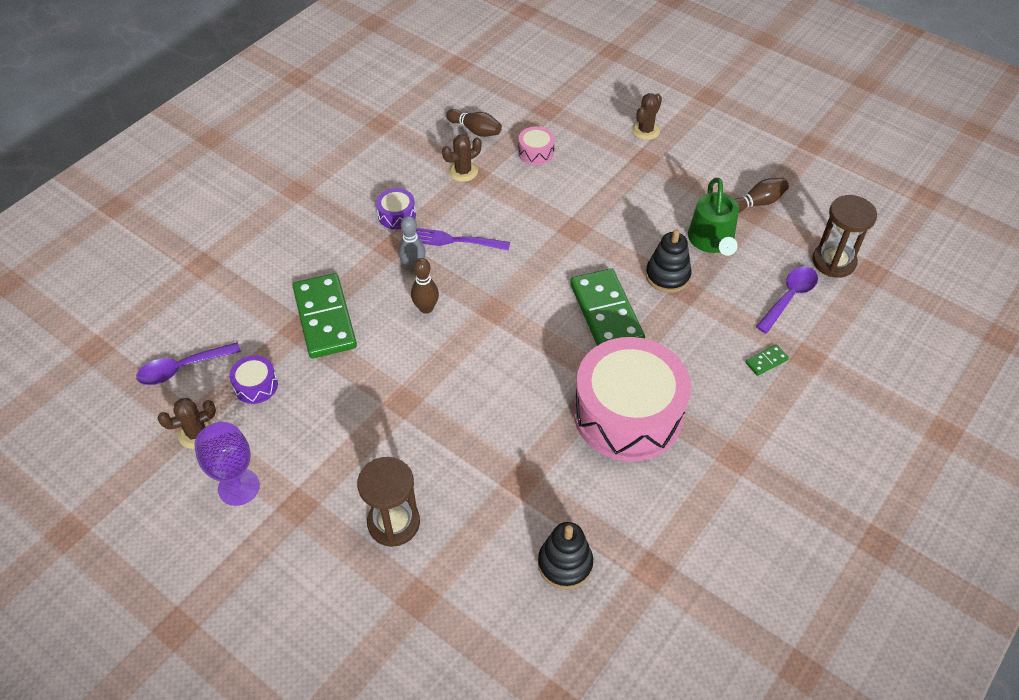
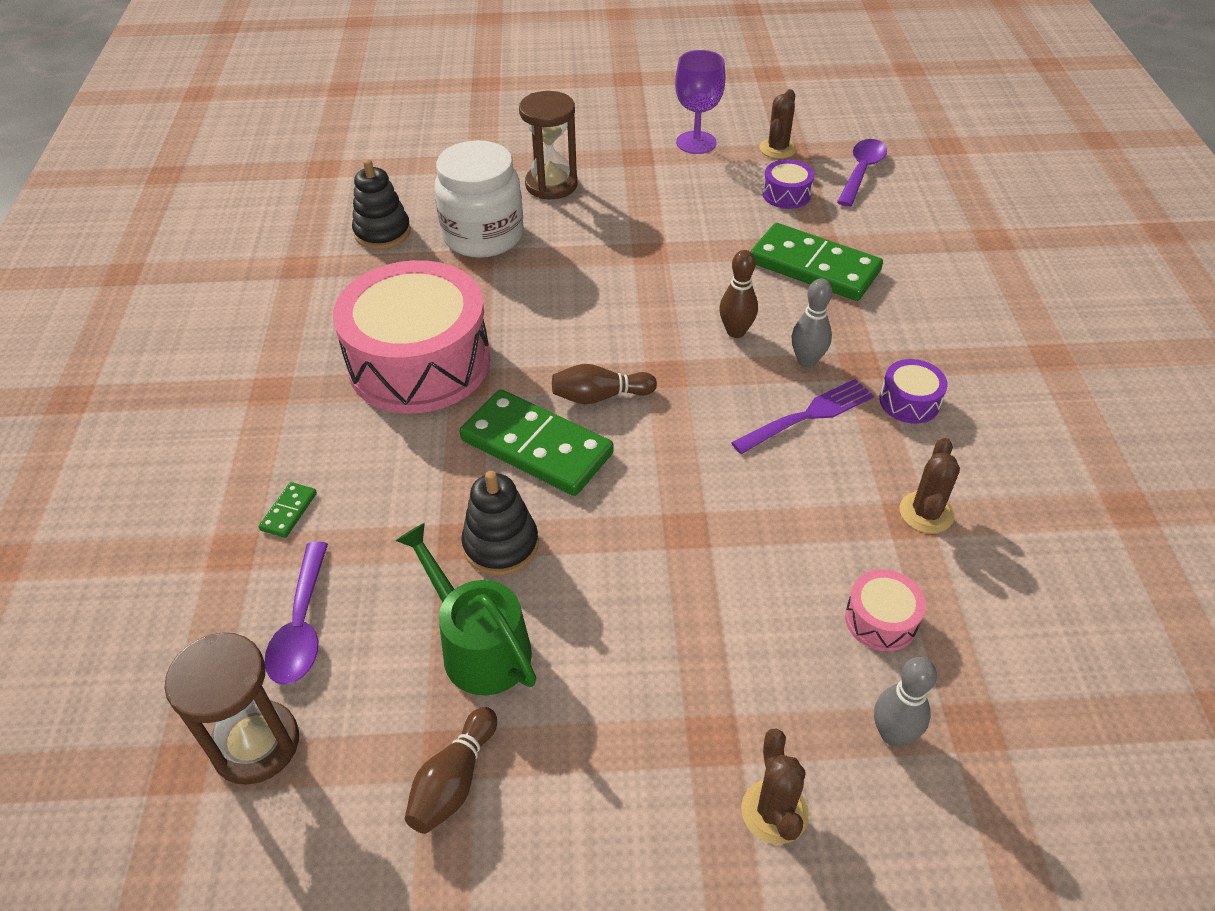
camera: 140 degrees right, 5 degrees down
brown bowling pin [446,109,502,137] -> brown bowling pin moved to [552,364,657,404]
none -> white jar [434,140,524,258]
none -> grey bowling pin [874,657,937,746]

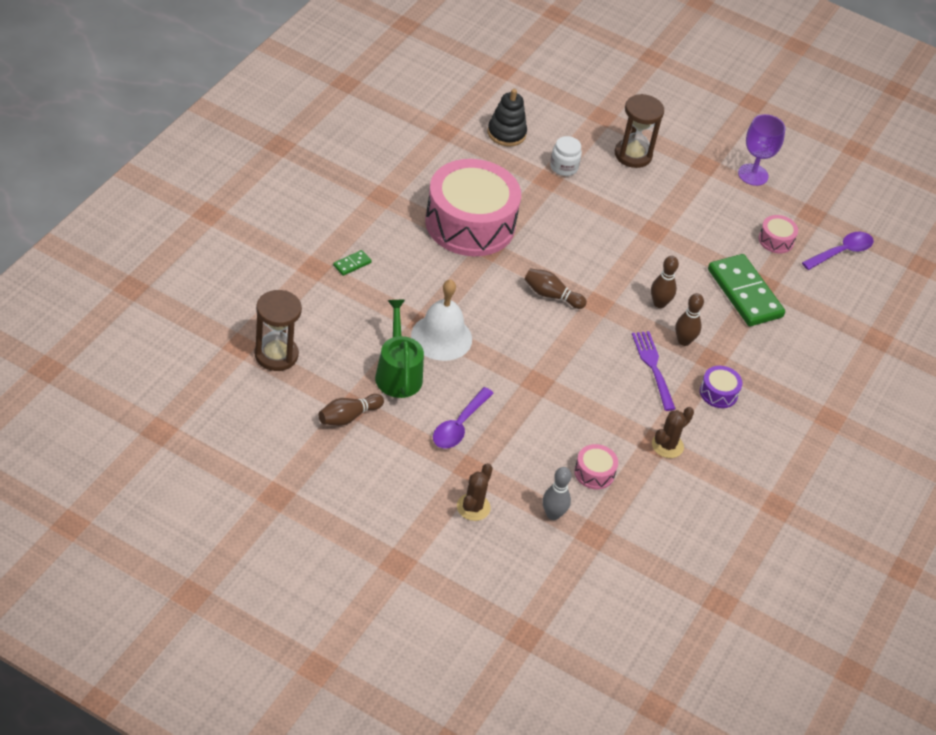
camera: 25 degrees right, 0 degrees up
purple spoon [264,542,328,685] -> purple spoon moved to [433,387,494,448]
white jar [434,140,524,258] -> white jar [550,136,582,176], size x0.51
green domino [460,389,614,496] -> none
black stacking toy [461,471,539,575] -> white bell [411,279,472,361]
purple fork [731,379,874,454] -> purple fork turned 105 degrees counterclockwise [632,331,676,411]
brown cactus [759,89,797,159] -> none
purple drum [762,159,815,209] -> pink drum [759,215,798,253]
grey bowling pin [791,279,833,367] -> brown bowling pin [675,293,704,346]

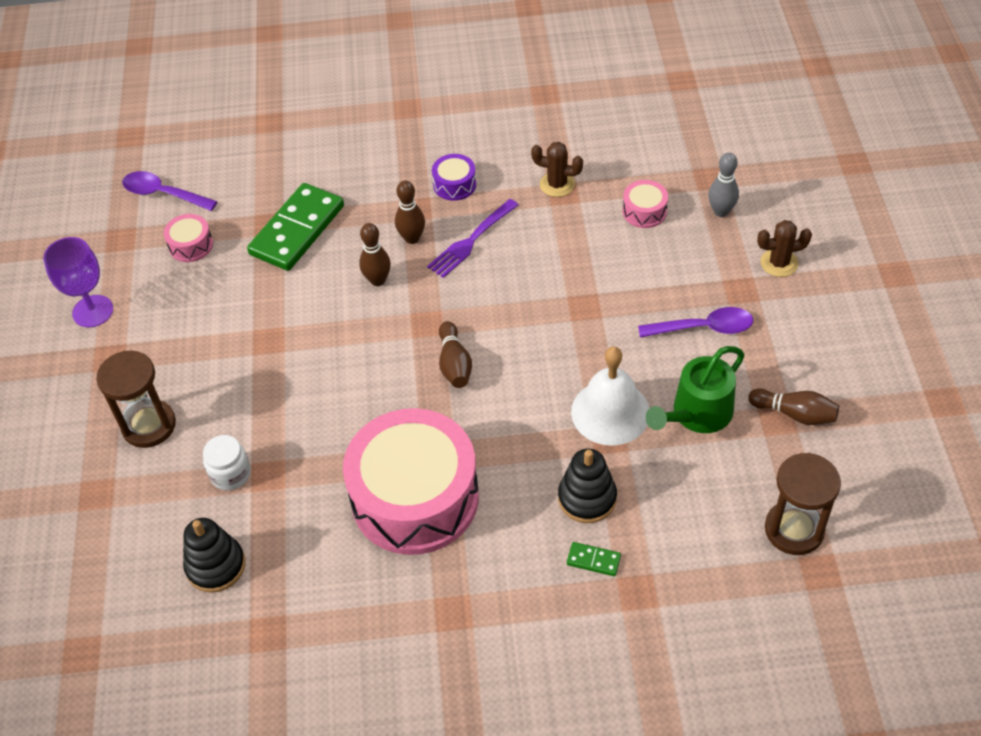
camera: 115 degrees left, 5 degrees up
none -> black stacking toy [558,449,617,523]

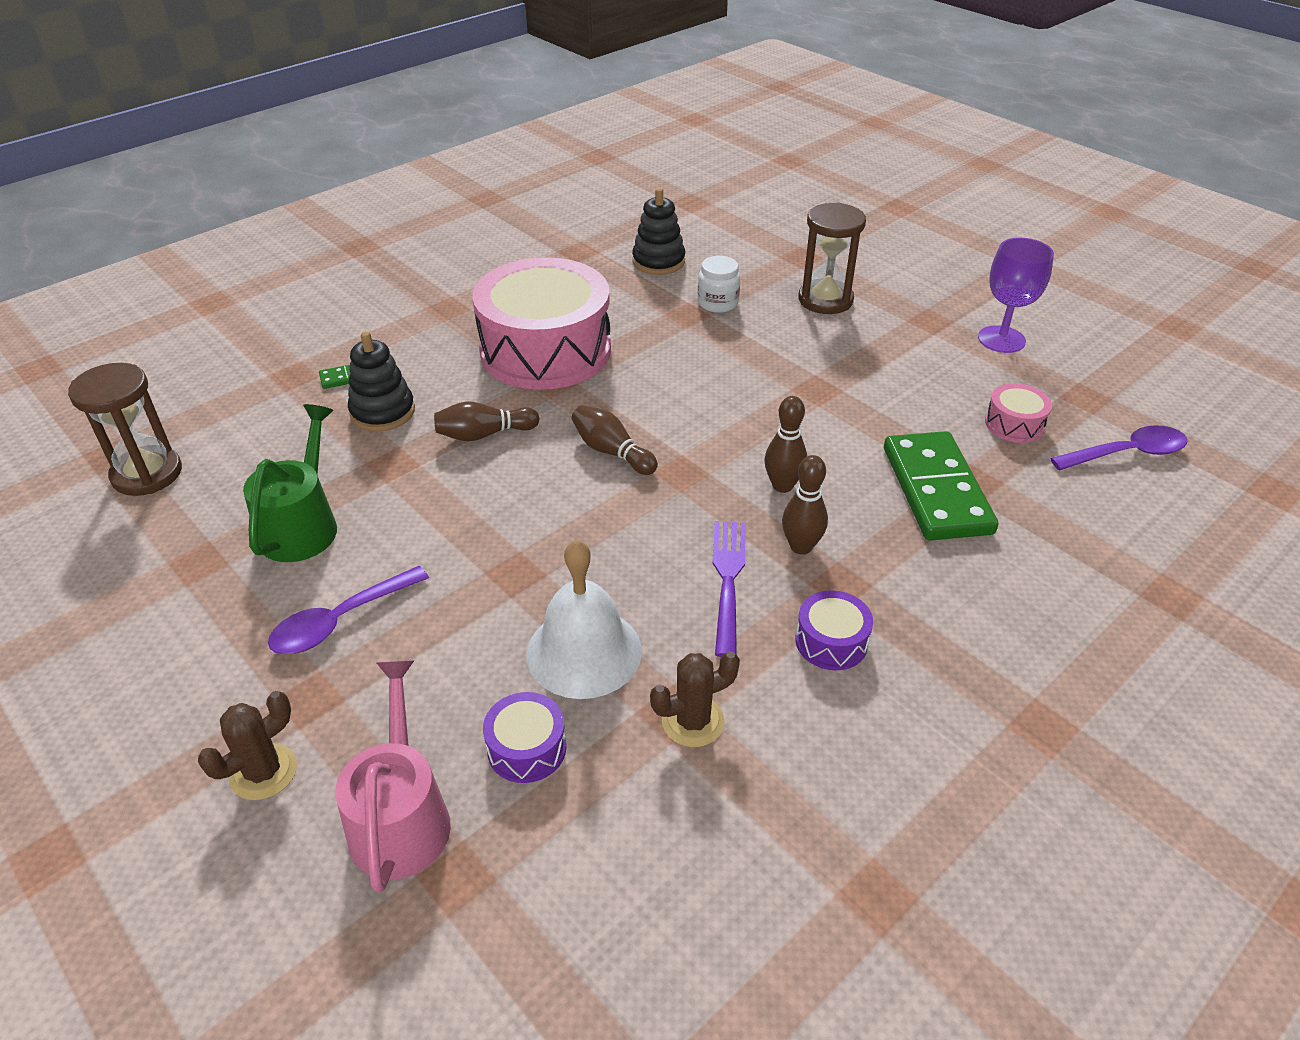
camera: 140 degrees right, 10 degrees down
white bell [571,347,649,446] -> white bell moved to [527,540,642,699]
pink drum [622,180,668,228] -> purple drum [483,692,566,783]
grey bowling pin [708,153,739,217] -> pink watering can [335,660,451,893]
brown bowling pin [748,388,839,425] -> brown bowling pin moved to [434,401,539,441]

